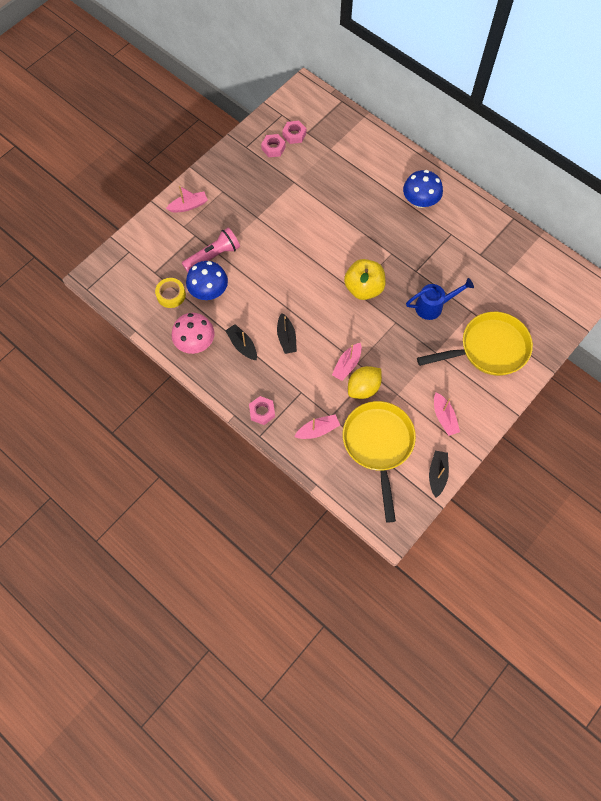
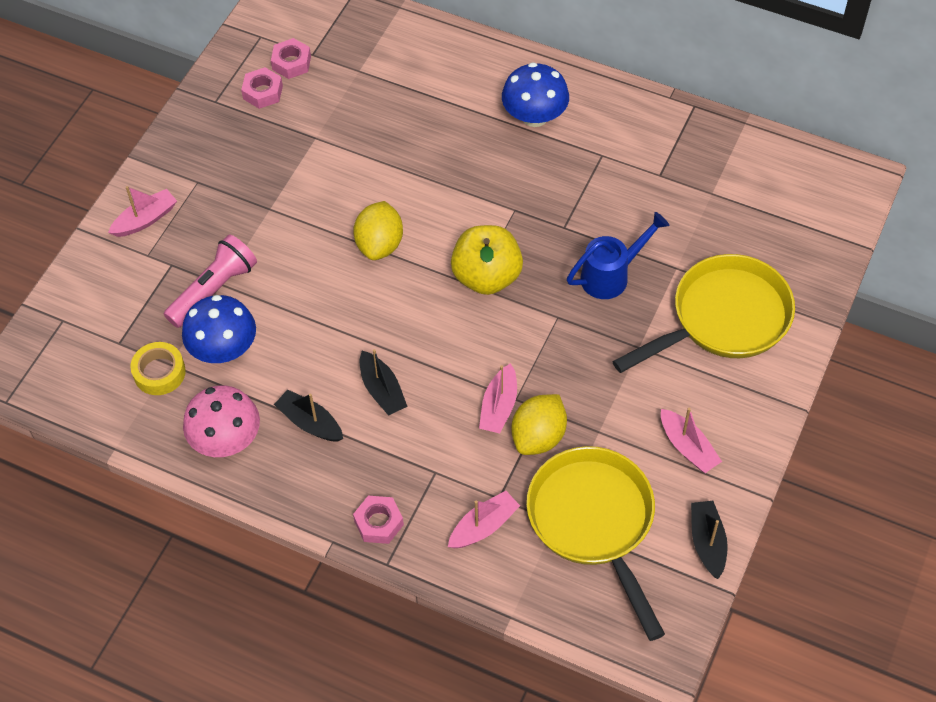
camera: 15 degrees left, 10 degrees down
none -> yellow lemon [353,201,403,260]

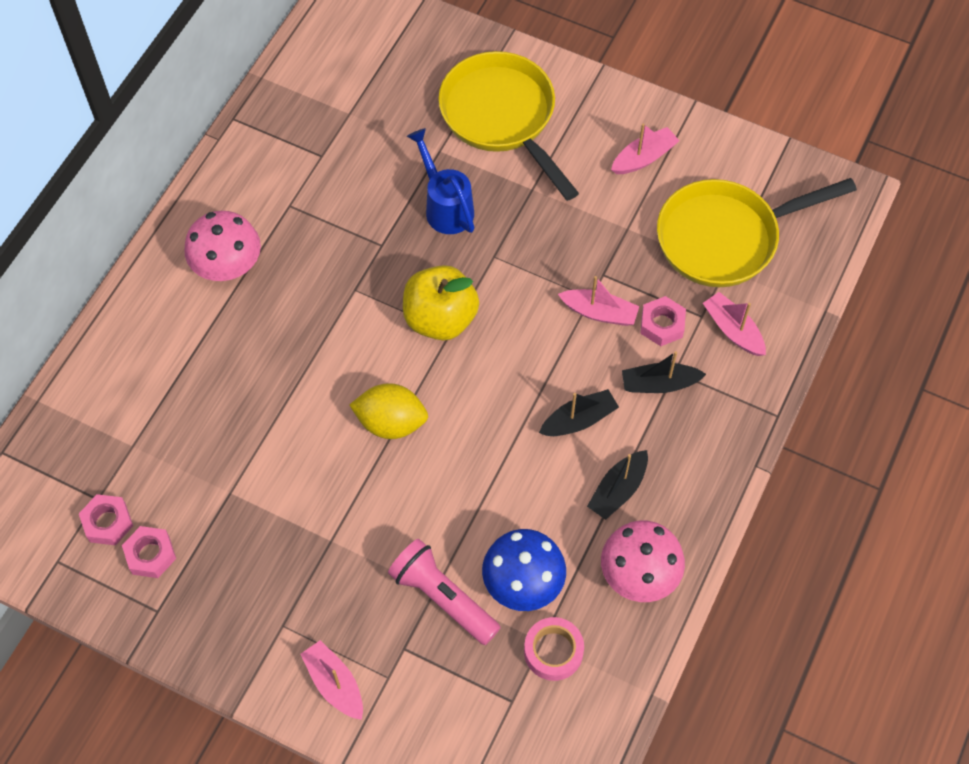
camera: 90 degrees left, 5 degrees up
yellow tape [130,342,186,395] -> pink tape [524,617,584,681]
pink nut [353,496,404,544] -> pink nut moved to [640,296,686,346]
blue mushroom [502,62,569,127] -> pink mushroom [184,211,261,281]
yellow lemon [511,394,567,455] -> none
black boat [691,501,728,579] -> black boat moved to [622,351,706,393]

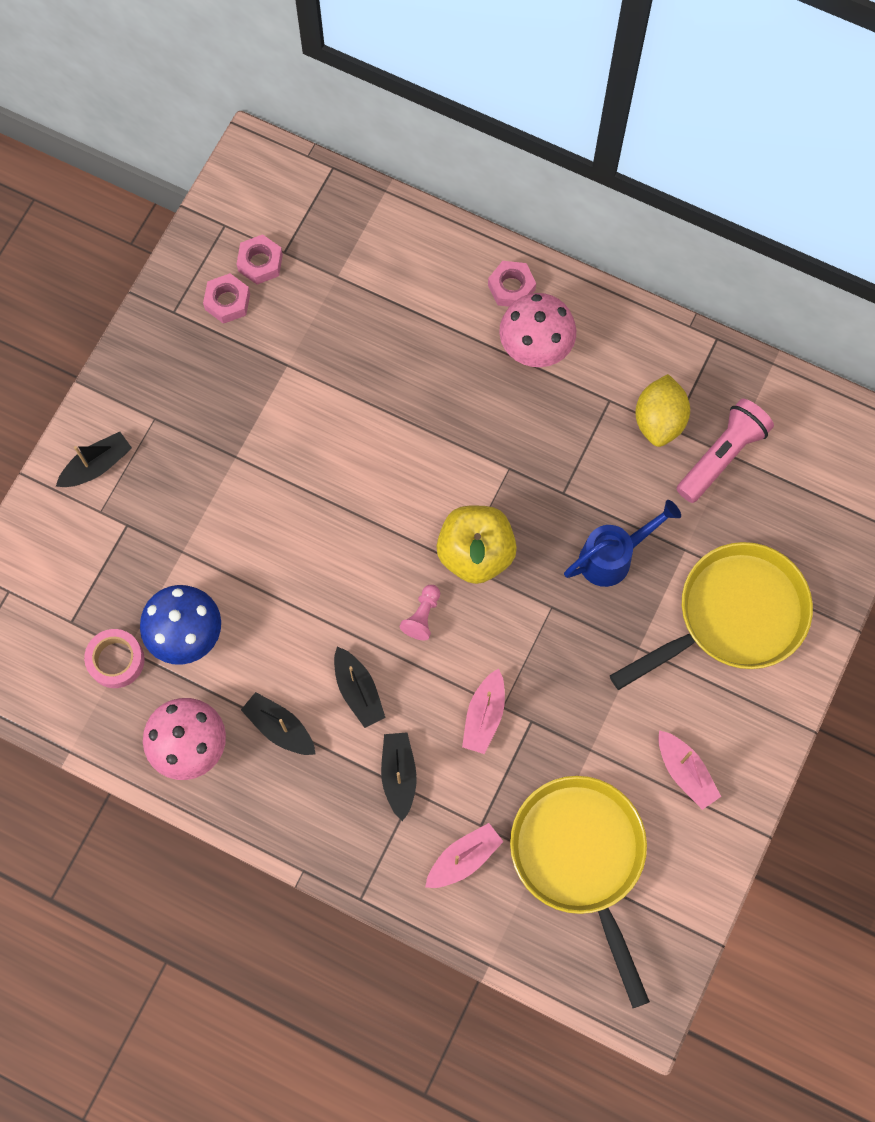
camera: 90 degrees right, 10 degrees up
pink boat [301,640,363,720] -> black boat [56,432,132,487]
yellow lemon [349,383,428,439] -> yellow lemon moved to [635,374,690,447]
pink flashlight [388,539,501,645] -> pink flashlight moved to [677,399,774,503]
pink nut [640,296,686,346] -> pink nut moved to [488,261,536,307]
none -> pink pawn [400,585,440,640]

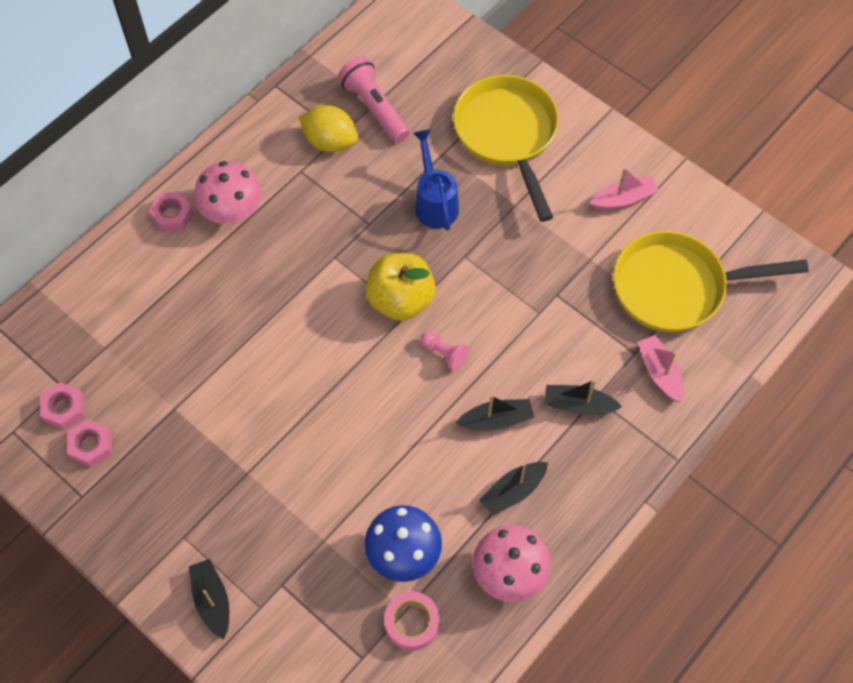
camera: 75 degrees left, 10 degrees down
pink boat [462,668,505,754] -> none

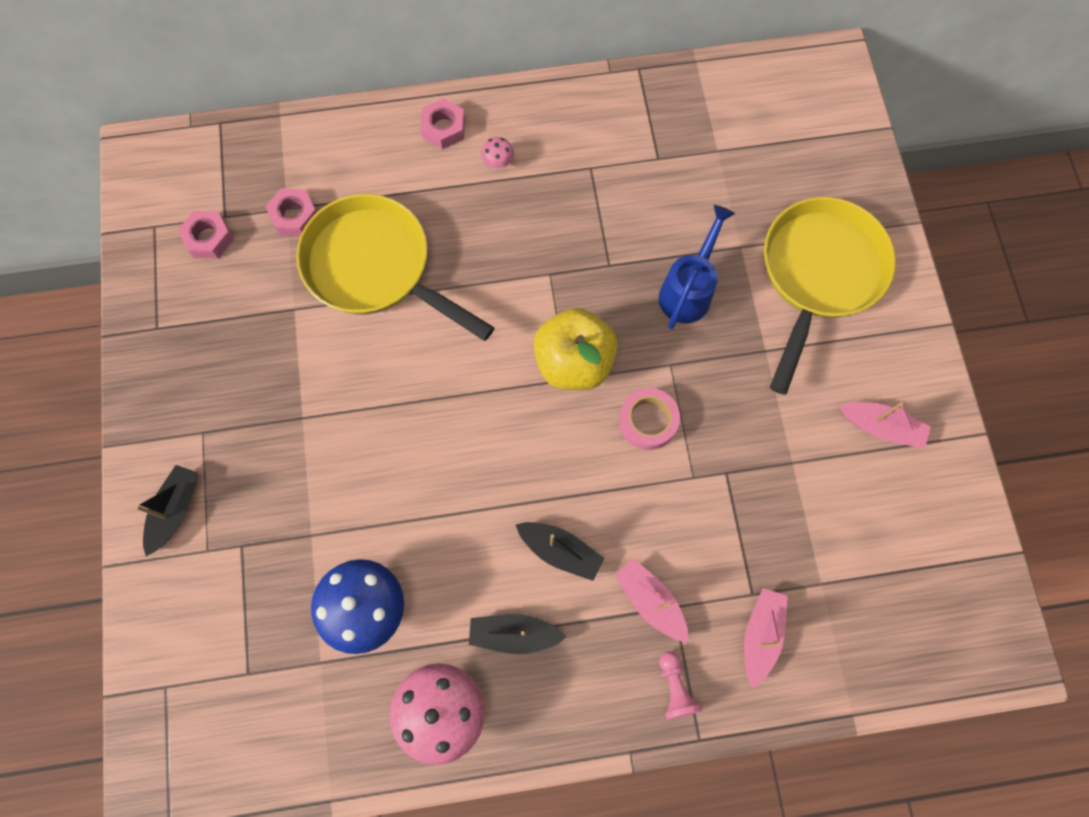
camera: 40 degrees right, 10 degrees up
pink nut [67,419,112,468] -> pink nut moved to [266,188,317,236]
pink mushroom [194,161,262,224] -> pink mushroom [481,137,514,168], size x0.43
yellow lemon [299,105,358,152] -> none
pink flashlight [338,56,410,143] -> none
pink tape [384,591,440,651] -> pink tape moved to [619,388,680,450]
pink pawn [420,332,469,371] -> pink pawn moved to [659,651,703,720]
black boat [544,380,622,415] -> pink boat [614,558,688,642]
yellow pan [613,231,809,333] -> yellow pan moved to [296,194,494,341]

